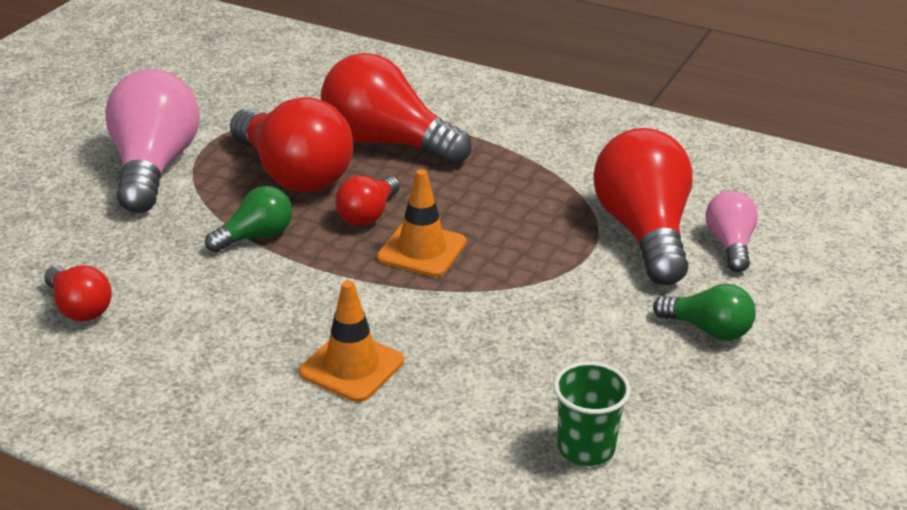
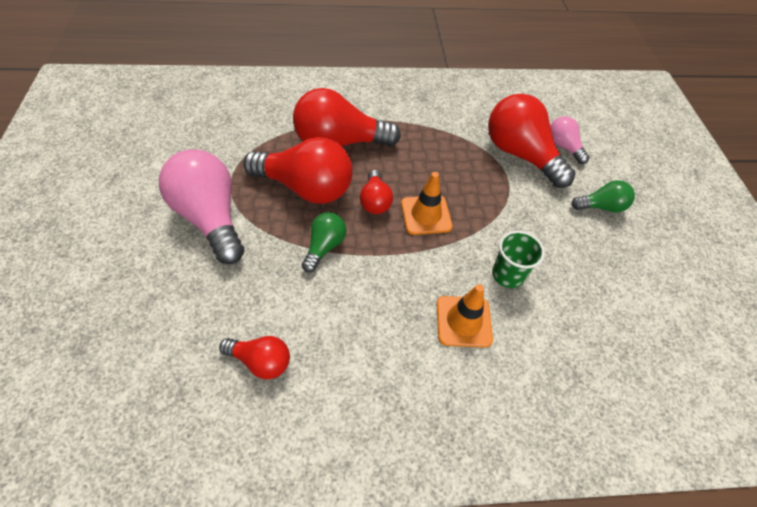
camera: 35 degrees left, 20 degrees up
green cup [553,361,631,466] -> green cup moved to [492,231,545,288]

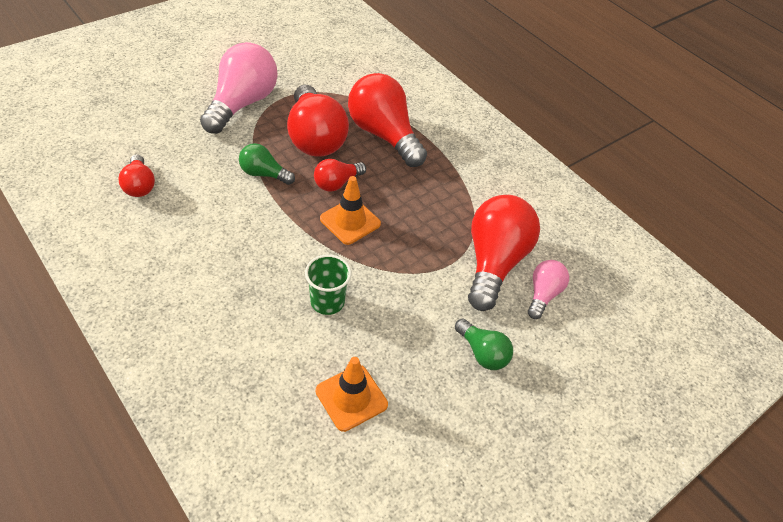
camera: 55 degrees right, 5 degrees down
green light bulb [302,212,346,272] -> green light bulb turned 150 degrees counterclockwise [239,143,295,185]
orange traffic cone [437,284,493,348] -> orange traffic cone moved to [316,357,388,432]

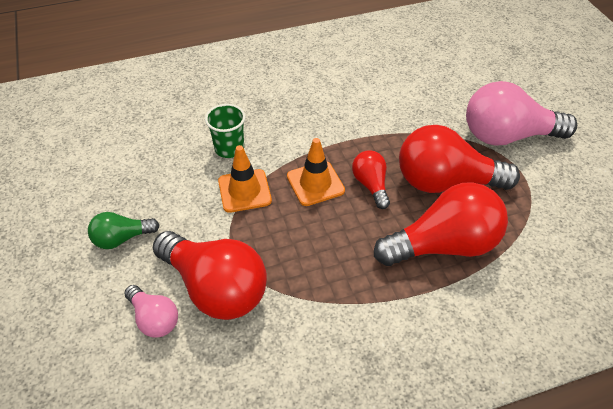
camera: 115 degrees right, 0 degrees up
red light bulb [119,154,155,197] -> none
pink light bulb [200,42,278,134] -> pink light bulb turned 135 degrees clockwise [466,81,577,145]
green light bulb [239,143,295,185] -> none
orange traffic cone [316,357,388,432] -> orange traffic cone moved to [218,145,272,213]

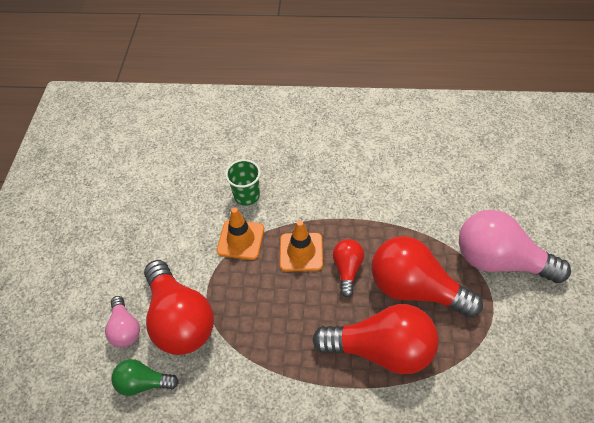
camera: 25 degrees right, 5 degrees up
green light bulb [88,212,159,249] -> green light bulb moved to [111,359,179,396]

